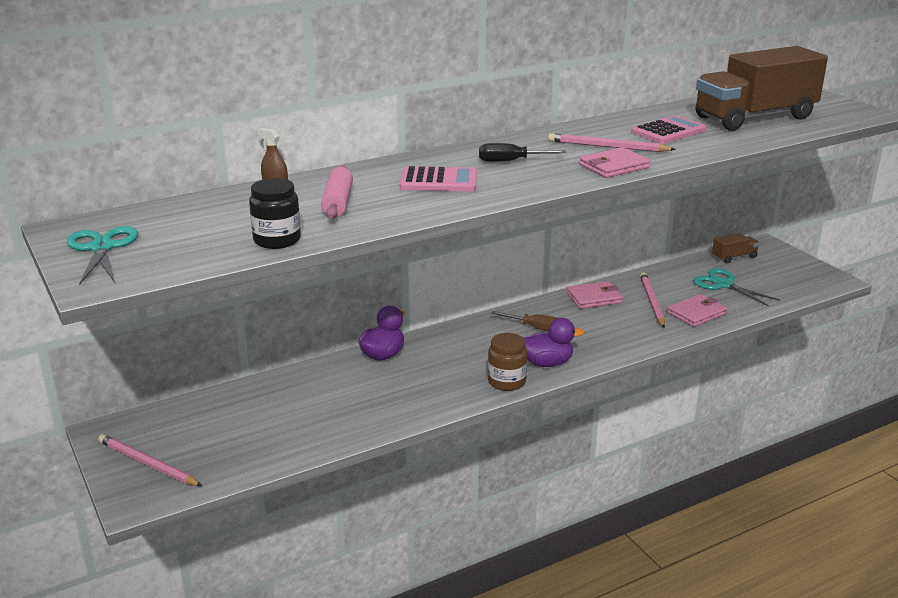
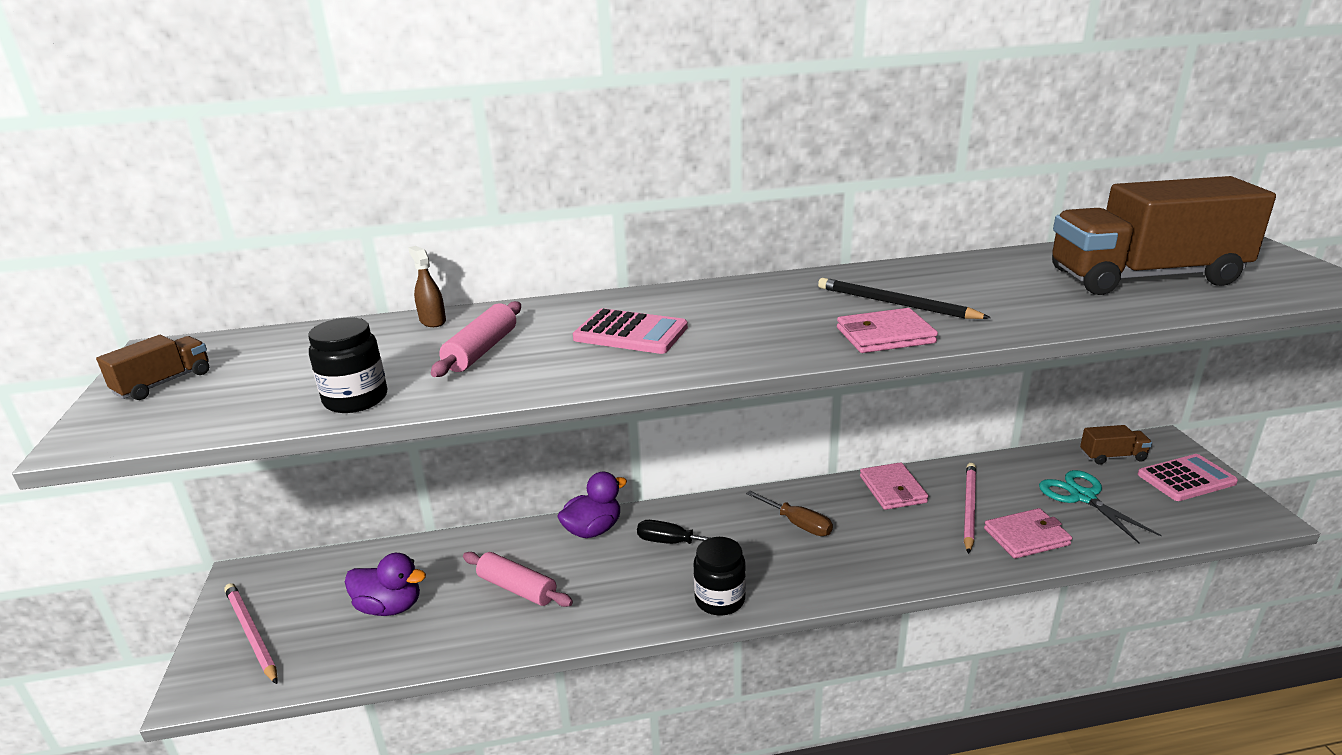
camera: 20 degrees right, 0 degrees up
turquoise scissors [67,226,138,285] -> brown truck [96,335,209,400]
black screwdriver [479,143,566,162] -> black screwdriver moved to [637,520,737,544]
brown jar [488,333,527,391] -> black jar [694,537,746,616]
purple duck [523,318,584,367] -> purple duck moved to [345,553,426,616]
pink pencil [548,133,676,152] -> black pencil [818,278,991,319]
pink wallet [566,281,623,309] -> pink wallet turned 75 degrees clockwise [860,462,928,510]
pink calculator [631,115,706,144] -> pink calculator moved to [1138,454,1238,501]
none -> pink rolling pin [463,552,573,607]

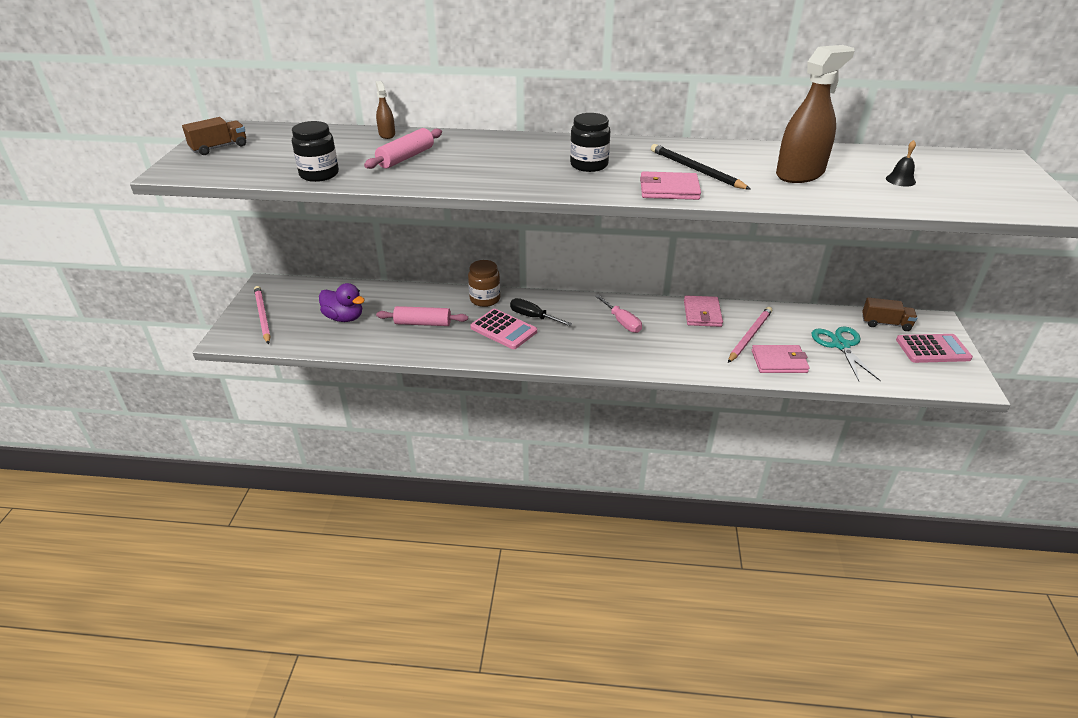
camera: 15 degrees right, 10 degrees up
pink rolling pin [463,552,573,607] -> pink rolling pin turned 45 degrees counterclockwise [376,306,468,326]
purple duck [557,472,627,538] -> brown jar [468,260,500,307]
pink calculator [573,308,688,354] -> pink calculator moved to [470,309,537,349]
black jar [694,537,746,616] -> black jar moved to [570,113,610,172]
brown screwdriver [746,491,833,536] -> pink screwdriver [595,294,642,333]
brown truck [1052,176,1276,295] -> black bell [886,140,916,187]
none -> brown spray bottle [776,45,854,183]

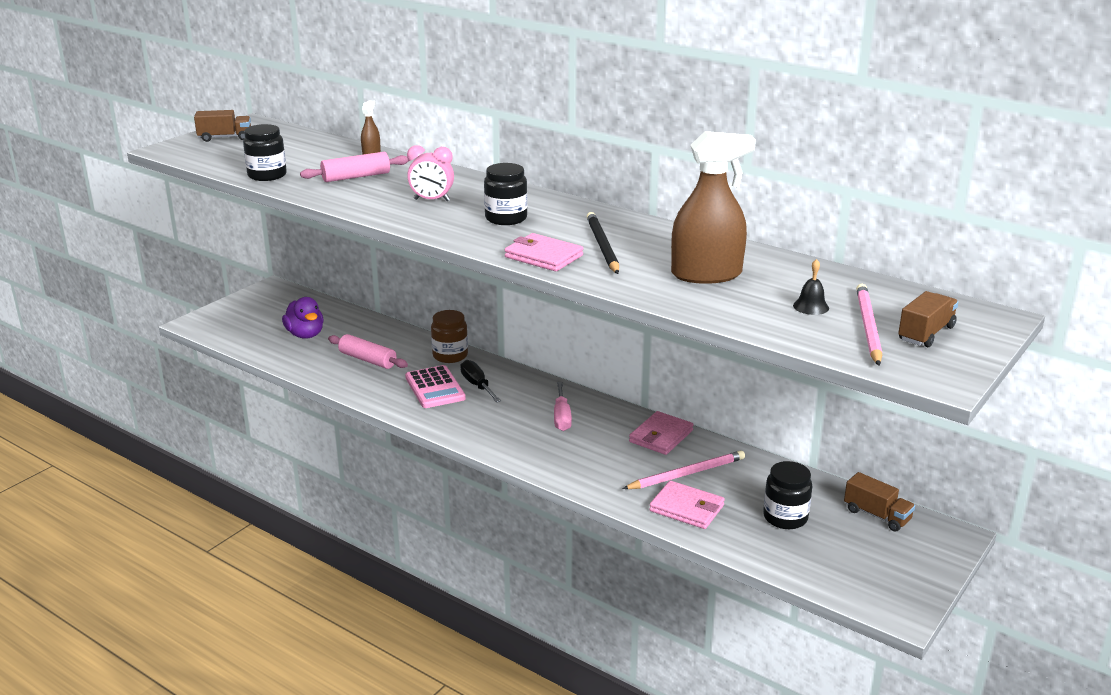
camera: 30 degrees right, 10 degrees down
pink pencil [254,286,270,344] -> pink pencil moved to [856,284,882,366]
turquoise scissors [811,327,881,382] -> black jar [763,461,813,529]
pink calculator [896,334,973,363] -> none
none -> pink clock [407,145,454,201]
none -> brown truck [898,291,958,347]

